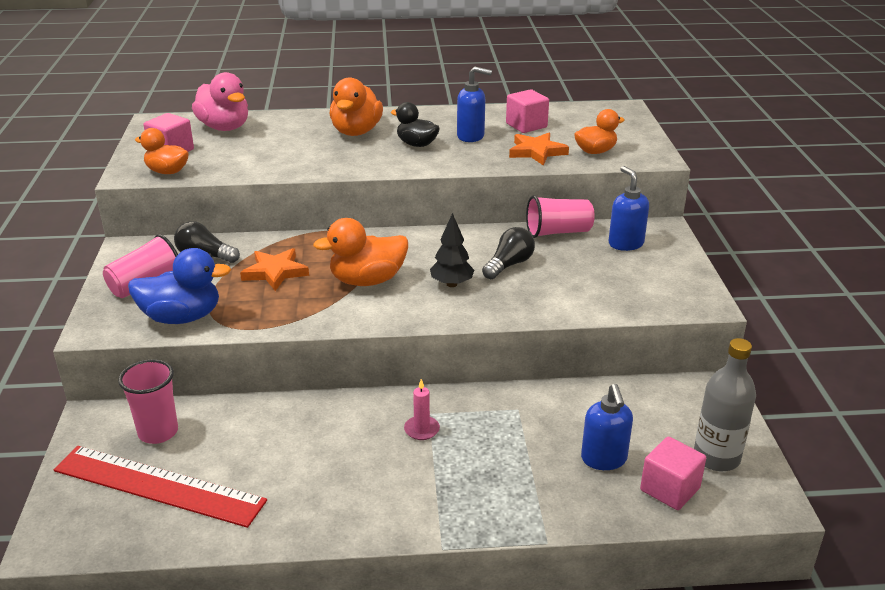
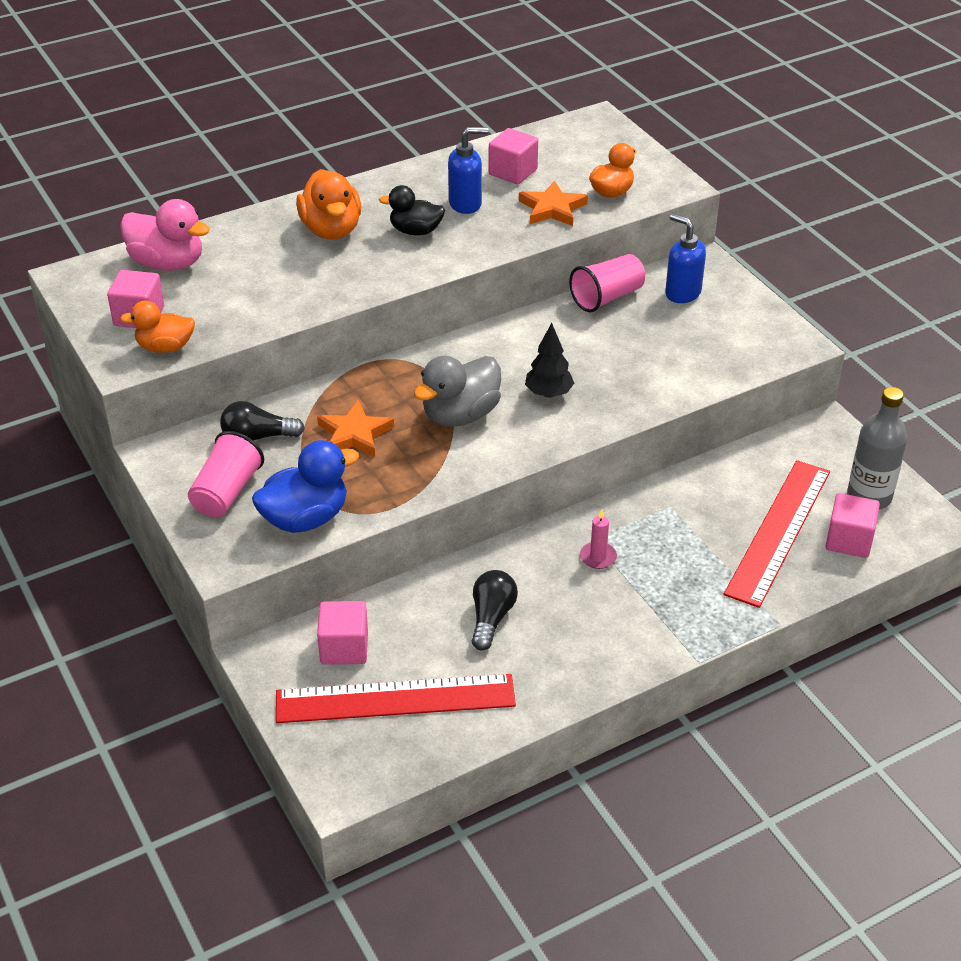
camera: 25 degrees left, 10 degrees up
pink cup [118,359,178,444] -> pink cube [317,601,368,665]
orange duck [313,218,408,286] -> grey duck [414,356,501,427]
black light bulb [482,227,535,279] -> black light bulb moved to [472,570,518,651]
blue soap dispenser [581,384,633,470] -> red ruler [724,460,830,608]

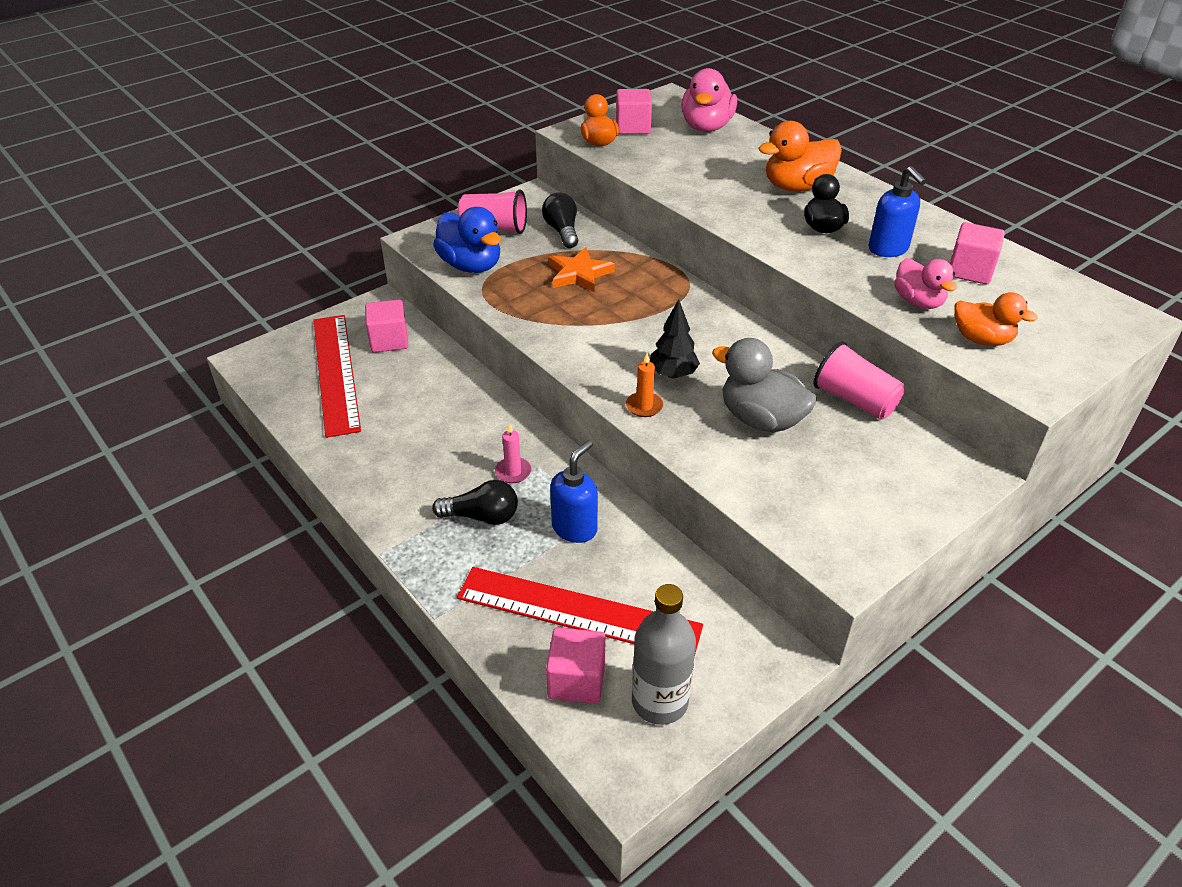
camera: 80 degrees right, 0 degrees up
grey duck [414,356,501,427] -> grey duck moved to [712,338,817,432]
black light bulb [472,570,518,651] -> black light bulb moved to [432,480,518,525]
orange star [519,181,588,226] -> pink duck [894,258,957,309]
blue soap dispenser [665,214,706,303] -> blue soap dispenser moved to [550,440,598,543]
none -> orange candle [626,353,663,417]

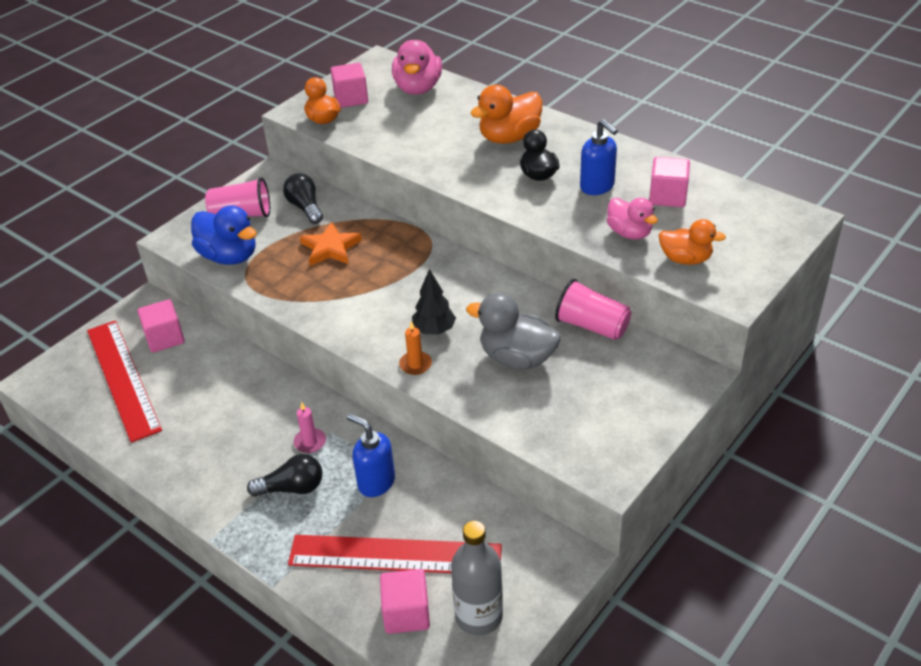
camera: 10 degrees left, 0 degrees up
blue soap dispenser [550,440,598,543] -> blue soap dispenser turned 75 degrees counterclockwise [347,414,395,497]

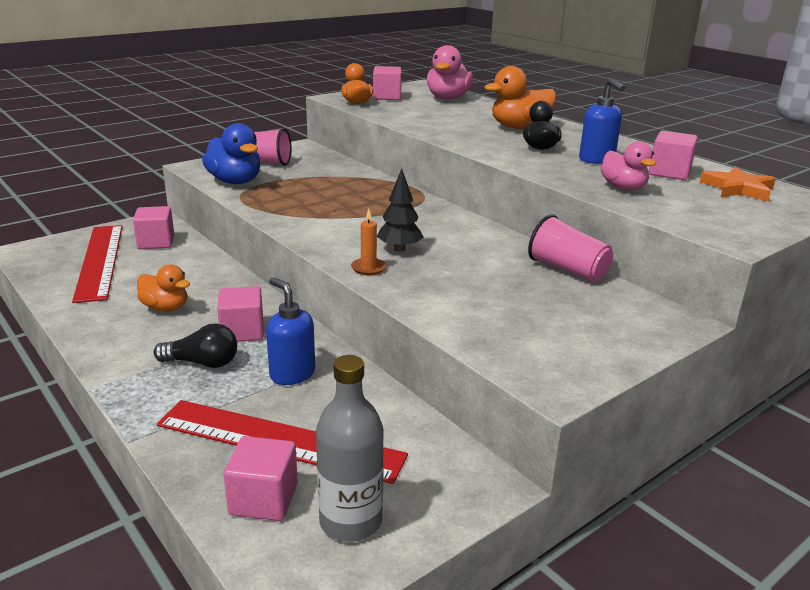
camera: 10 degrees right, 15 degrees down
black light bulb [283,173,323,224] -> none
pink candle [294,402,326,453] -> pink cube [217,286,264,342]
orange star [300,222,362,266] -> orange star moved to [700,167,776,201]
grey duck [466,293,561,369] -> none
orange duck [659,219,726,265] -> orange duck moved to [137,264,190,311]

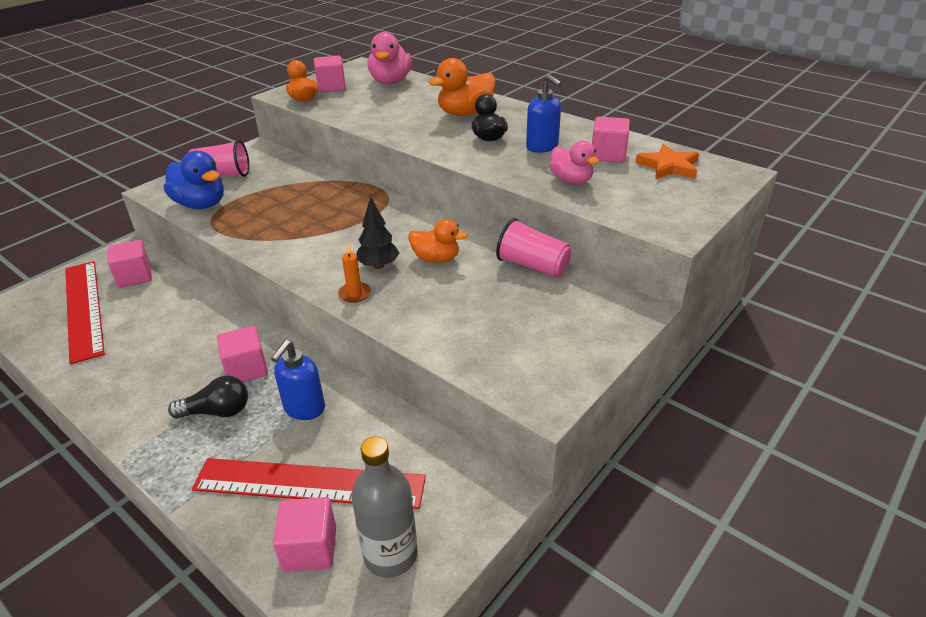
camera: 10 degrees left, 10 degrees up
orange duck [137,264,190,311] -> orange duck moved to [408,219,467,263]
blue soap dispenser [266,277,315,385] -> blue soap dispenser turned 105 degrees counterclockwise [271,340,325,420]

